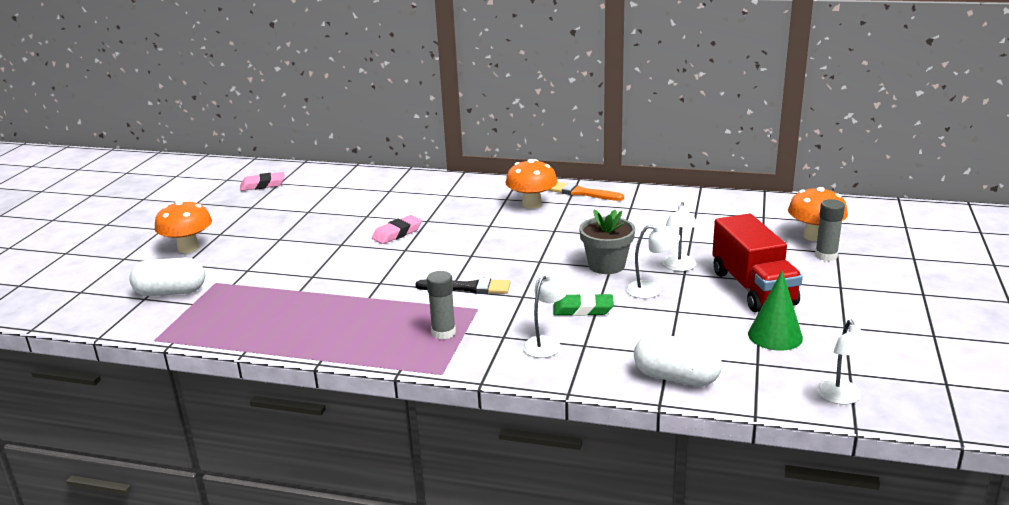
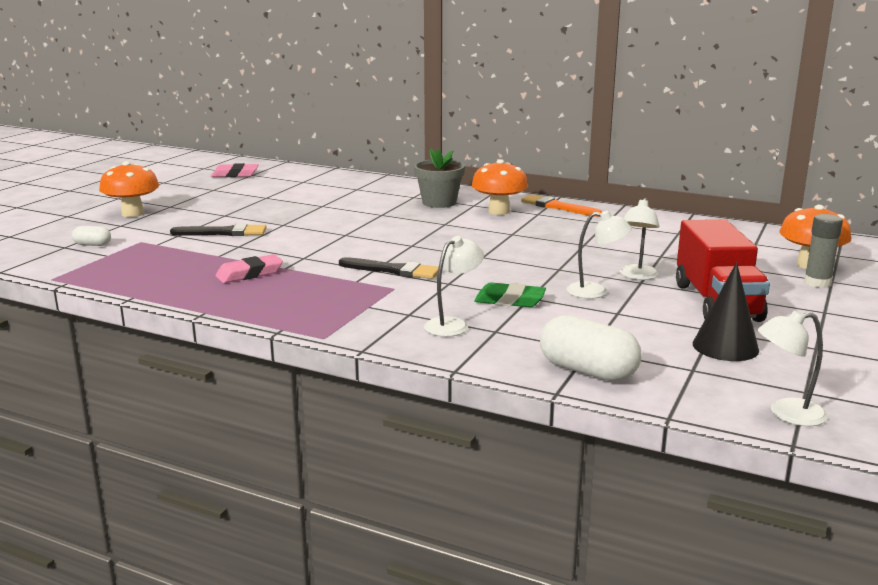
camera: 10 degrees right, 5 degrees down
white capsule [129,257,205,296] -> white capsule [72,226,111,246], size x0.51
pink eraser [372,215,422,244] -> pink eraser moved to [216,254,283,283]
grey glue stick [427,271,456,339] -> none
grey flower pot [579,209,635,274] -> grey flower pot moved to [414,148,465,208]
green cone [748,270,803,351] -> black cone [693,262,759,361]
white lamp [817,319,878,404] -> white lamp turned 75 degrees clockwise [758,310,828,426]
none -> black brush [170,223,267,236]

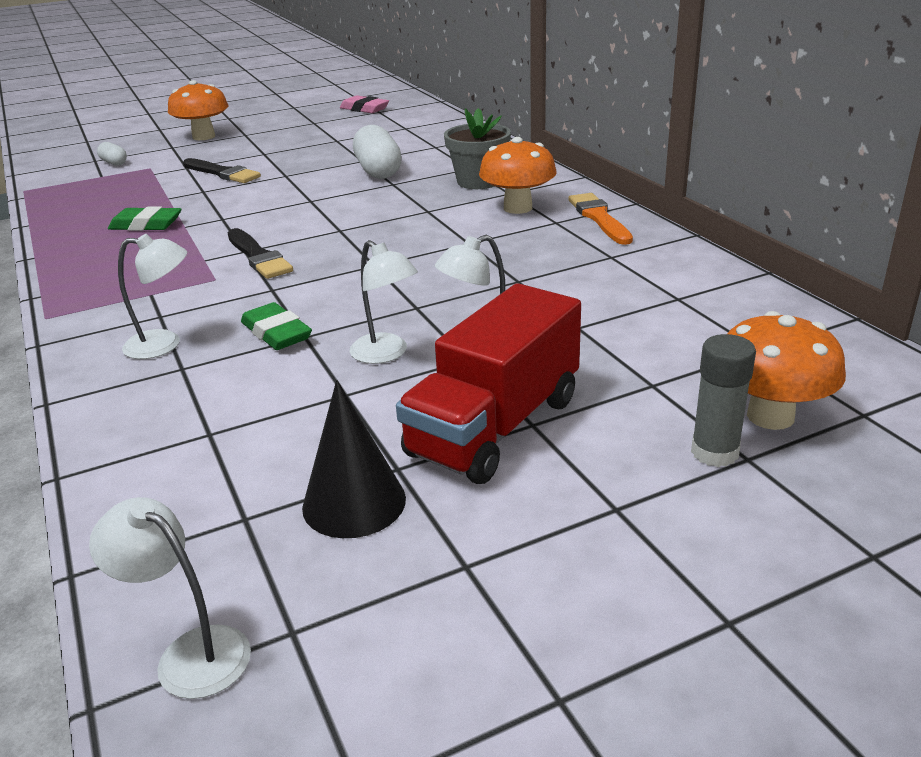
camera: 40 degrees right, 10 degrees up
pink eraser [216,254,283,283] -> green eraser [108,206,182,231]
white capsule [540,315,642,382] -> white capsule moved to [353,125,402,179]

